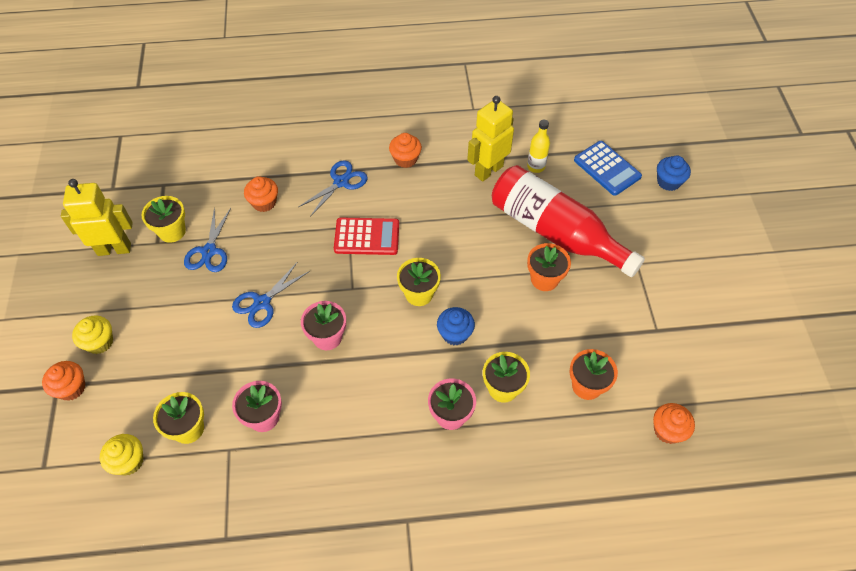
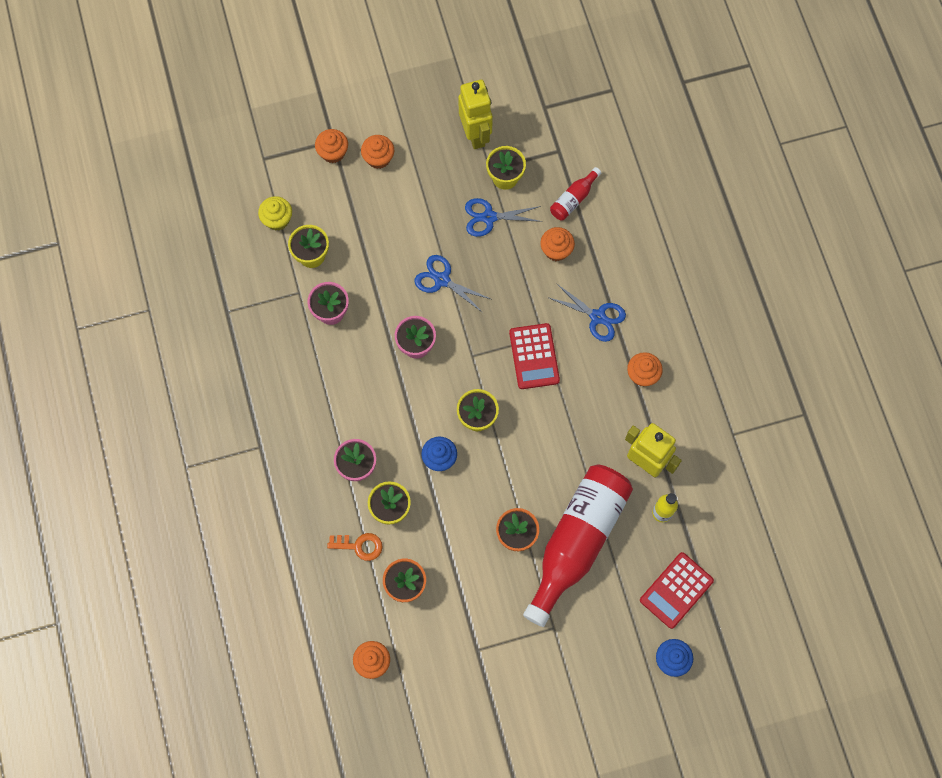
camera: 80 degrees right, 15 degrees up
yellow cupcake [72,315,113,354] -> orange cupcake [361,135,394,169]
blue calculator [574,141,642,196] -> red calculator [640,552,714,629]
none -> orange key [327,533,383,561]
none -> red bottle [550,167,601,220]

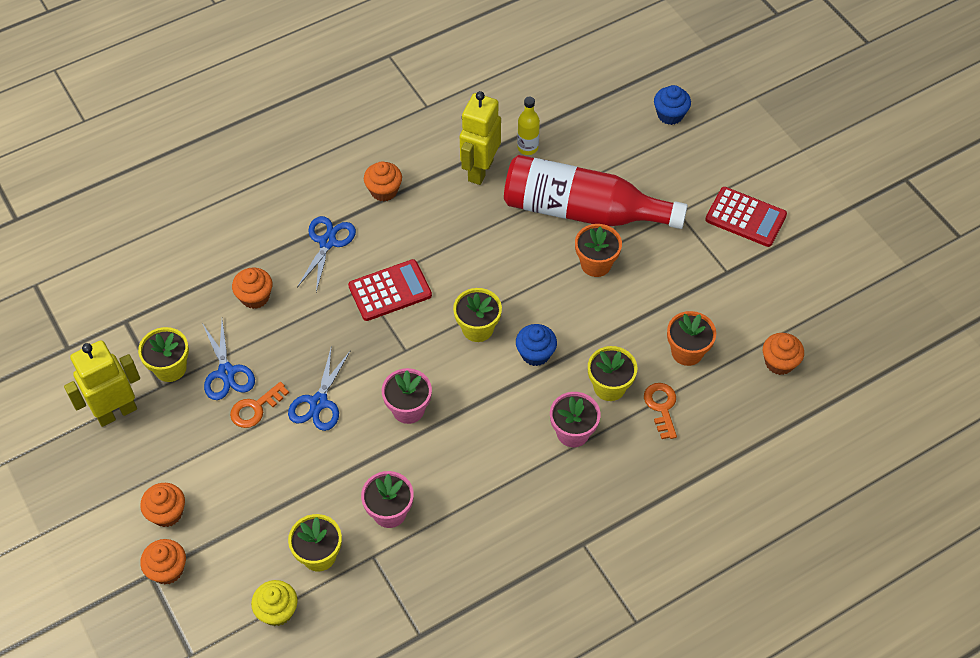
camera: 105 degrees left, 15 degrees down
red bottle [550,167,601,220] -> none
red calculator [640,552,714,629] -> red calculator moved to [705,187,787,247]
none -> orange key [230,382,289,428]

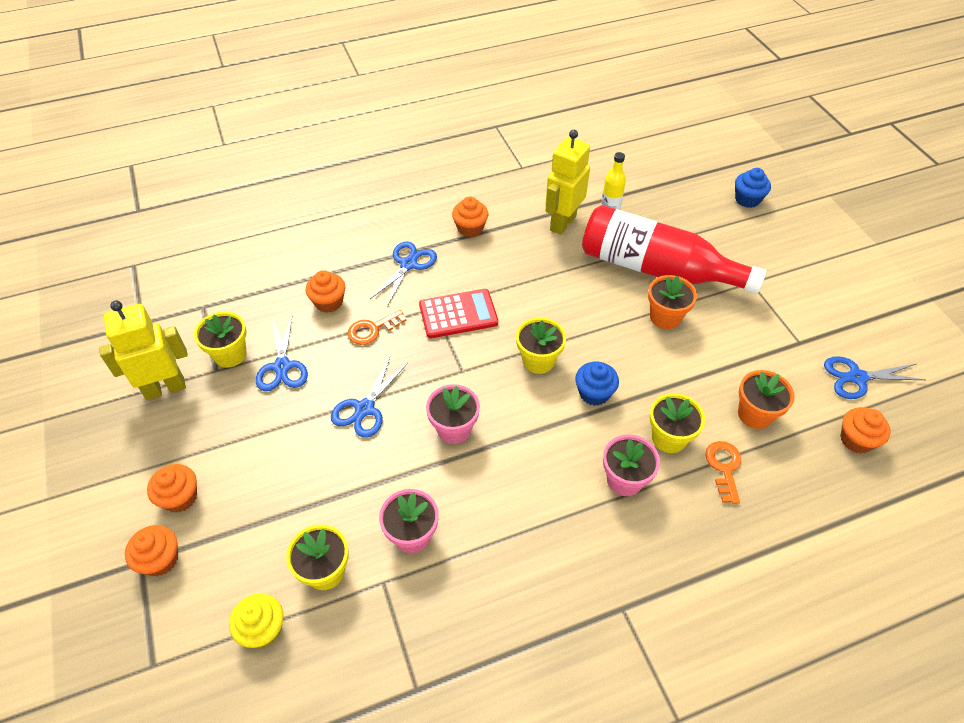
camera: 10 degrees right, 5 degrees down
orange key [230,382,289,428] -> orange key moved to [348,310,406,345]
red calculator [705,187,787,247] -> none
none -> blue scissors [824,356,926,399]

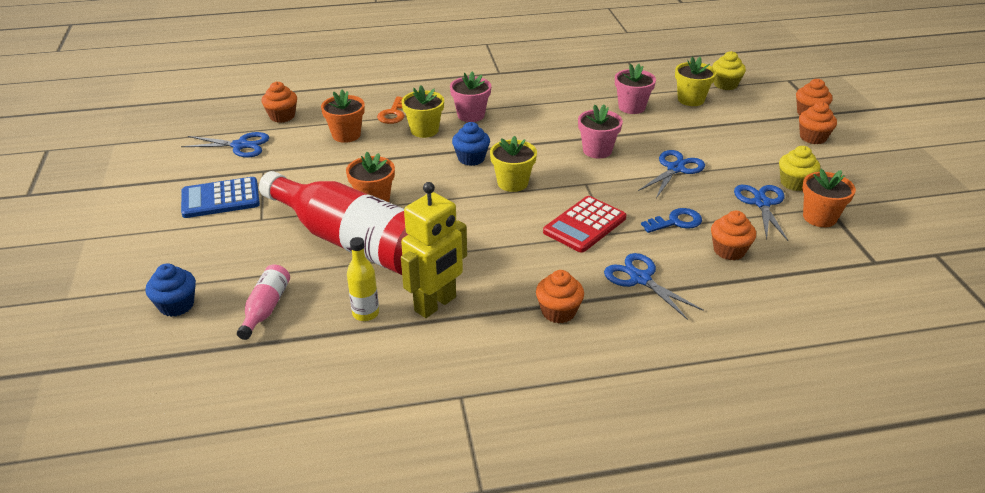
camera: 170 degrees left, 15 degrees down
yellow robot [99,300,188,400] -> none
yellow flower pot [194,311,246,368] -> orange flower pot [802,169,856,227]
orange key [348,310,406,345] -> blue key [641,208,702,233]
blue scissors [370,242,437,306] -> blue scissors turned 105 degrees clockwise [604,253,704,320]
red calculator [419,289,498,338] -> red calculator turned 45 degrees counterclockwise [543,196,626,253]
none -> blue calculator [181,177,260,218]
none -> pink bottle [237,264,290,340]
none -> yellow cupcake [779,146,820,191]

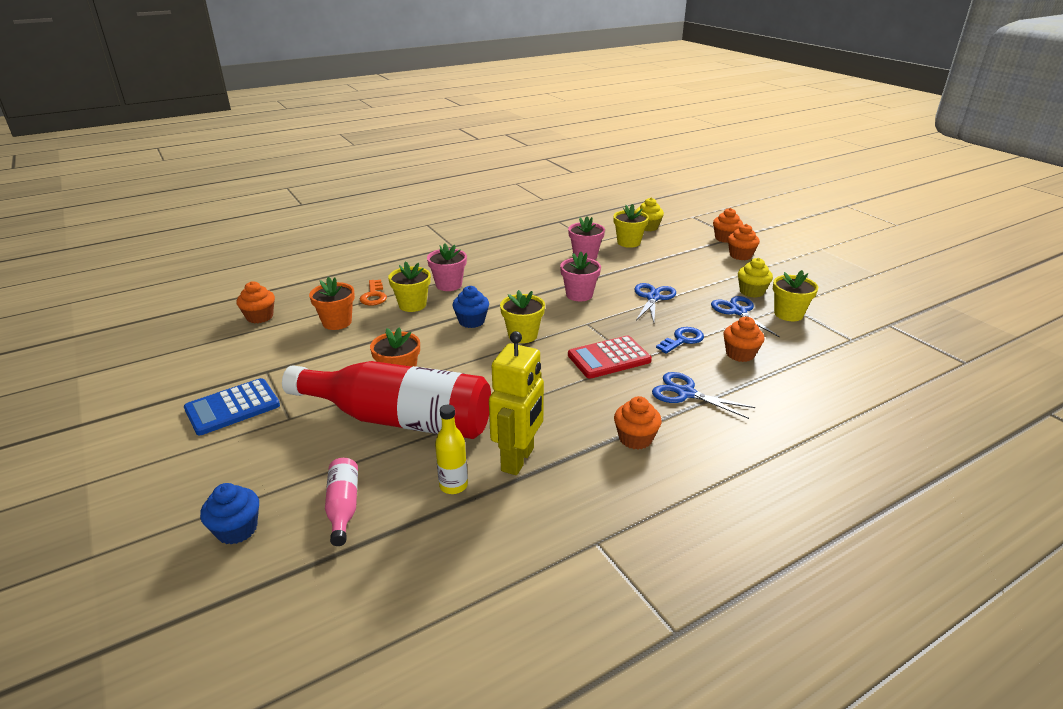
camera: 20 degrees left, 5 degrees down
blue scissors [181,132,269,158] -> none
red calculator [543,196,626,253] -> red calculator turned 45 degrees clockwise [568,336,652,379]
orange flower pot [802,169,856,227] -> yellow flower pot [773,270,818,321]

